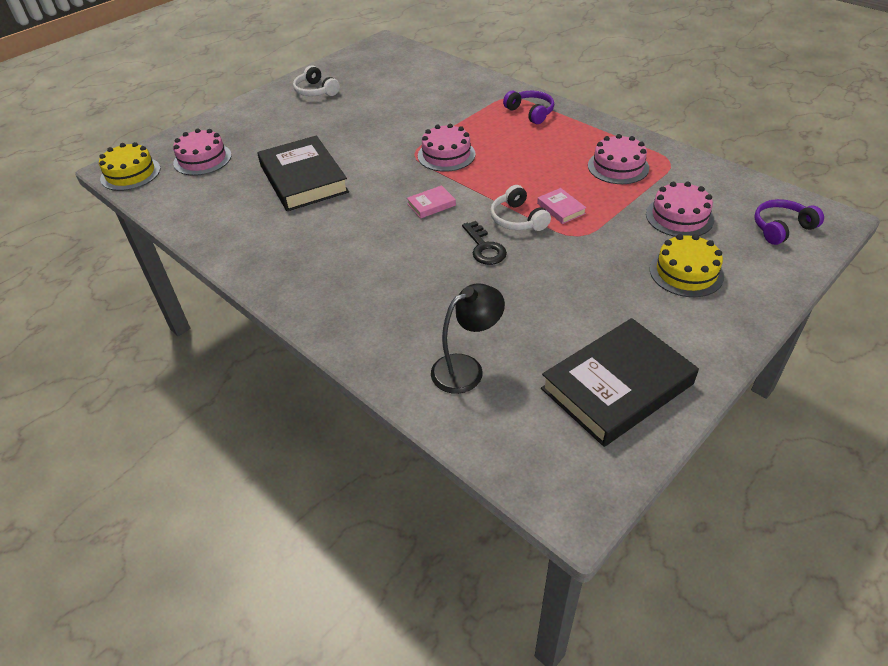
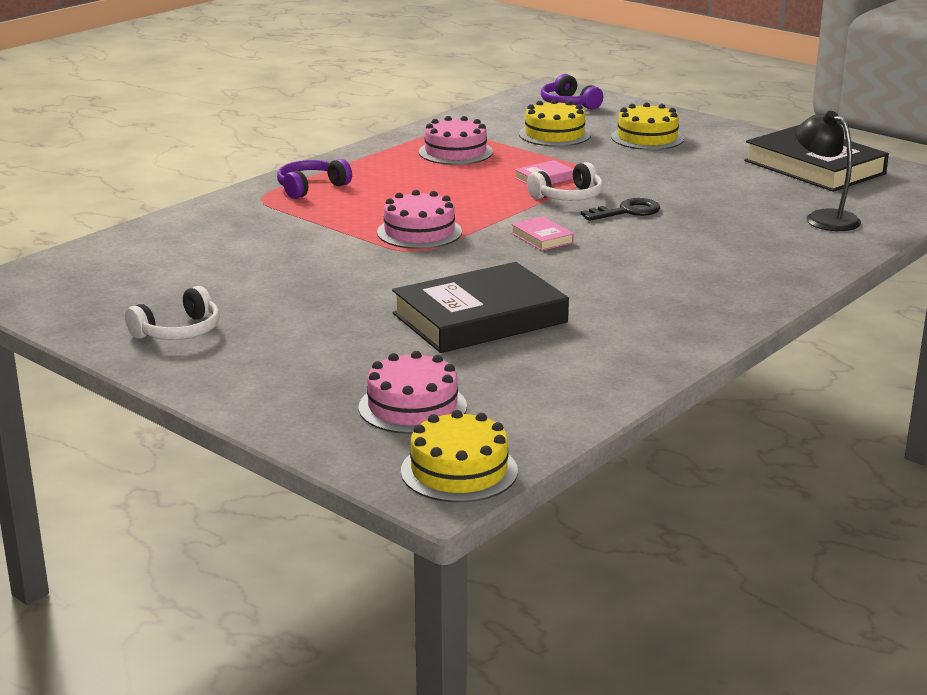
camera: 95 degrees left, 20 degrees down
pink cake [646,181,714,237] -> yellow cake [519,99,591,146]

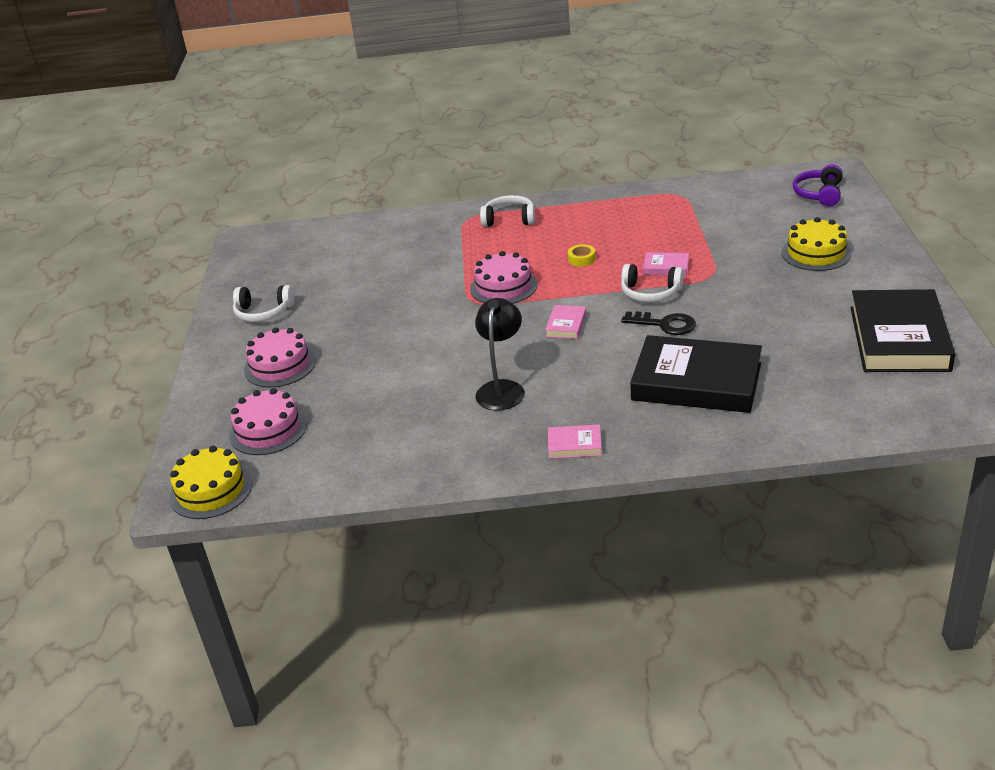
camera: 50 degrees right, 10 degrees up
purple headphones [277,159,352,199] -> white headphones [480,195,535,227]
black book [392,262,569,353] -> black book moved to [630,335,762,413]
pink cake [419,116,493,165] -> pink cake moved to [244,328,316,387]
yellow cake [519,99,591,146] -> none
black lamp [795,111,861,231] -> black lamp moved to [475,298,525,411]
none -> pink book [548,424,602,459]
none -> yellow tape [568,244,596,267]

